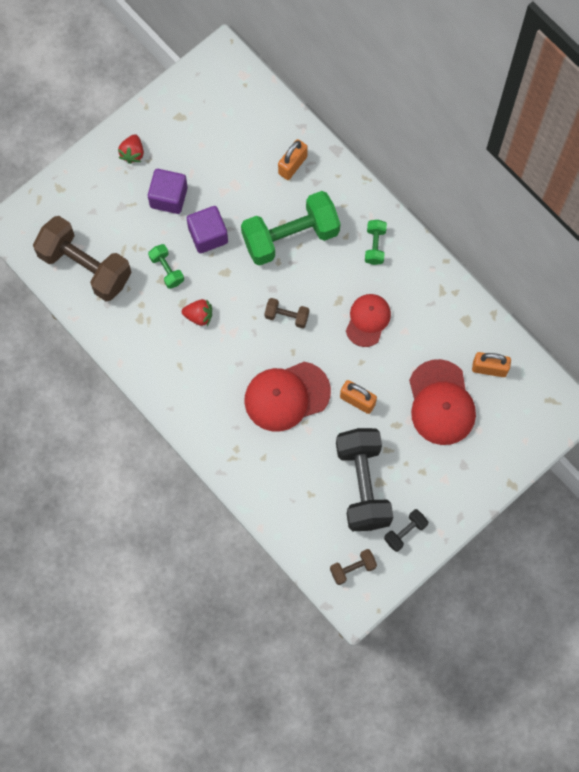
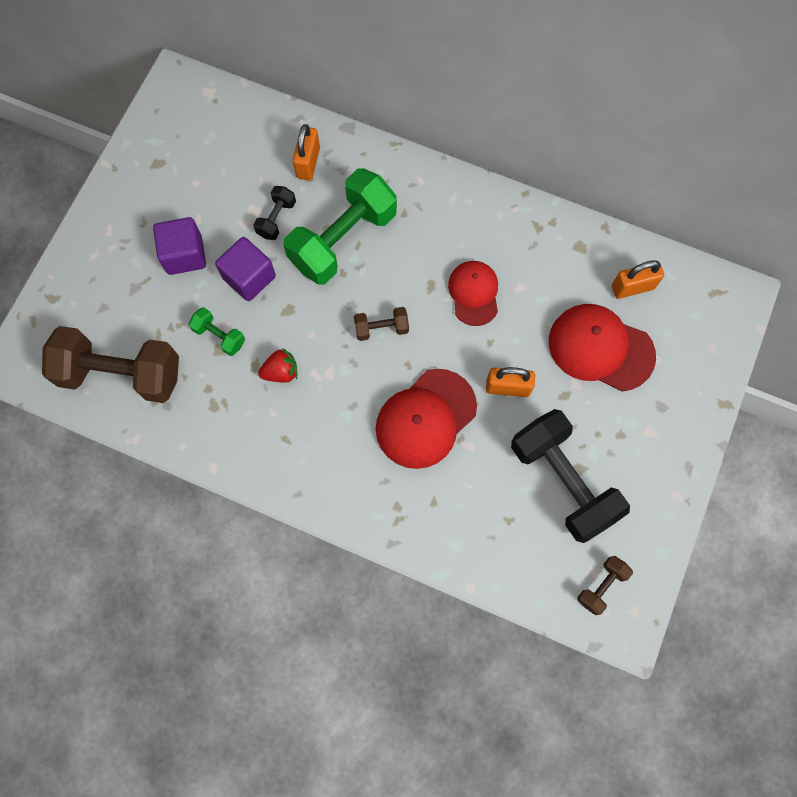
camera: 25 degrees left, 0 degrees up
red strawberry [118,134,144,164] -> none
green dumbbell [365,220,387,265] -> none
black dumbbell [384,509,428,552] -> black dumbbell moved to [253,186,296,240]
red cap [409,359,476,445] -> red cap turned 150 degrees clockwise [549,304,656,392]

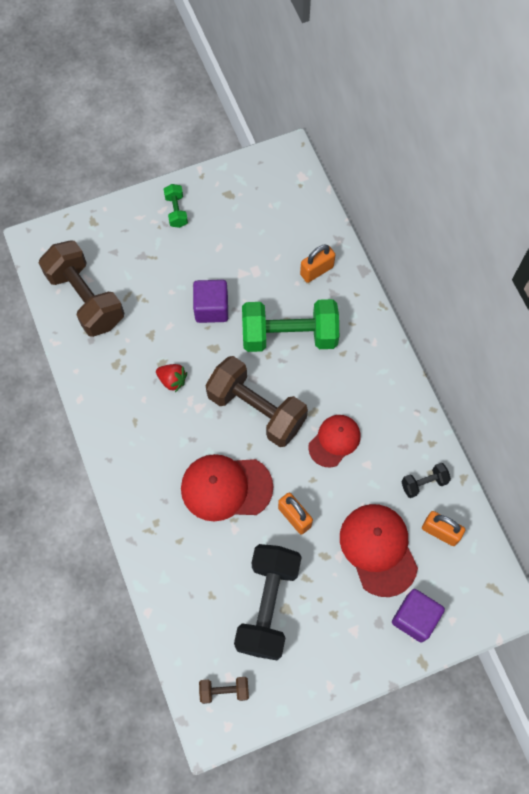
camera: 45 degrees right, 5 degrees down
purple cube [153,217,206,275] -> purple cube moved to [392,589,445,642]
green dumbbell [189,307,245,356] -> green dumbbell moved to [164,184,188,228]
black dumbbell [253,186,296,240] -> black dumbbell moved to [401,463,451,498]
brown dumbbell [354,307,409,341] -> brown dumbbell [205,356,308,447], size x2.21

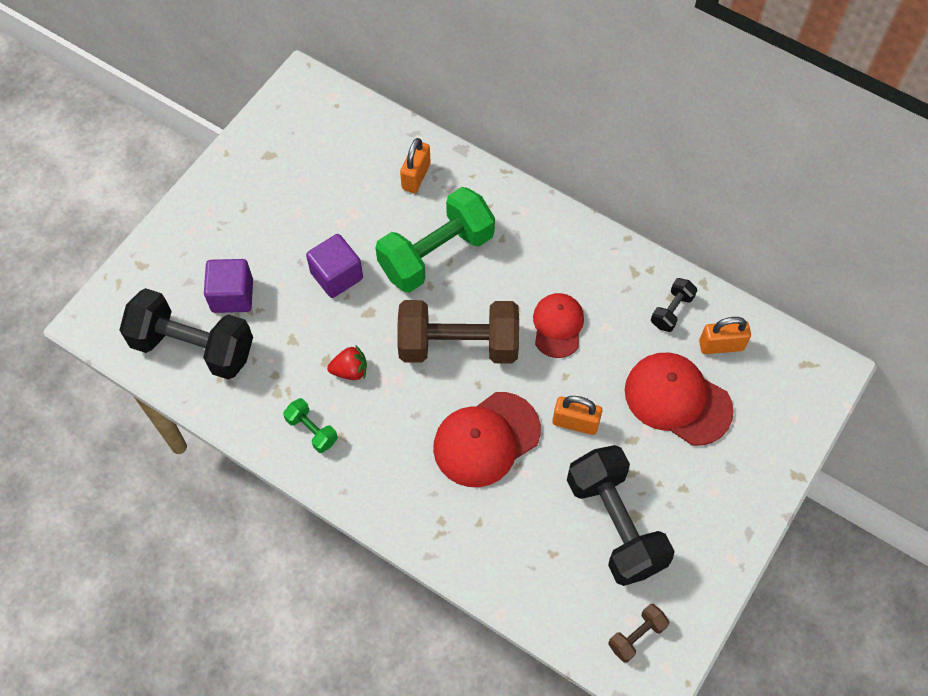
camera: 35 degrees left, 5 degrees down
brown dumbbell [39,240,124,337] -> black dumbbell [119,288,253,380]
green dumbbell [164,184,188,228] -> green dumbbell moved to [283,398,338,453]
purple cube [392,589,445,642] -> purple cube moved to [204,259,253,313]

